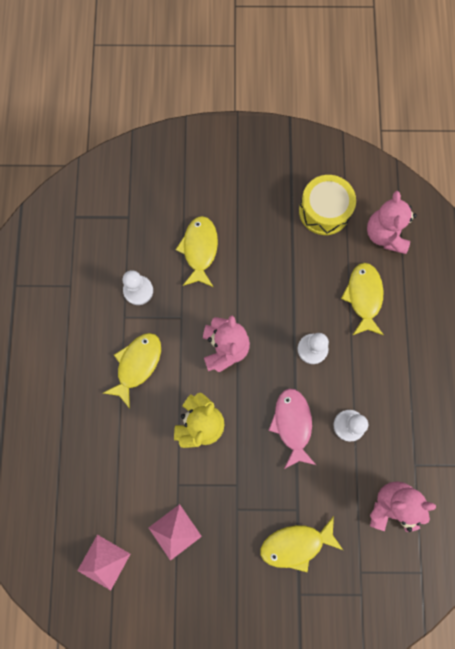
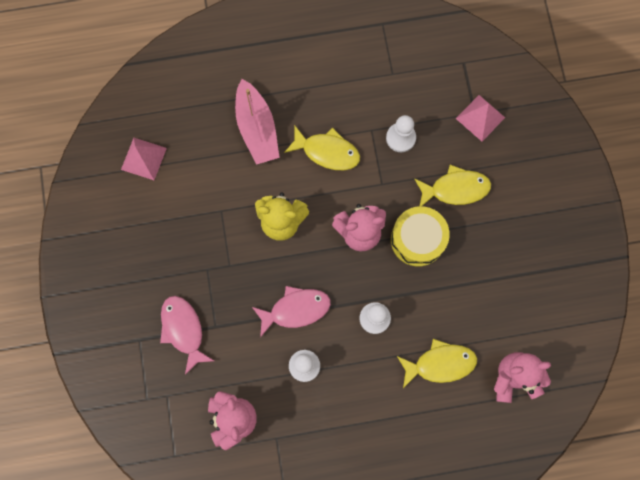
camera: 80 degrees right, 0 degrees up
pink pyramid [149,504,202,561] -> pink pyramid moved to [456,95,505,141]
yellow fish [260,516,343,572] -> pink fish [160,296,214,375]
yellow drum [299,175,356,235] -> yellow drum moved to [391,206,450,267]
none -> pink boat [235,79,280,165]

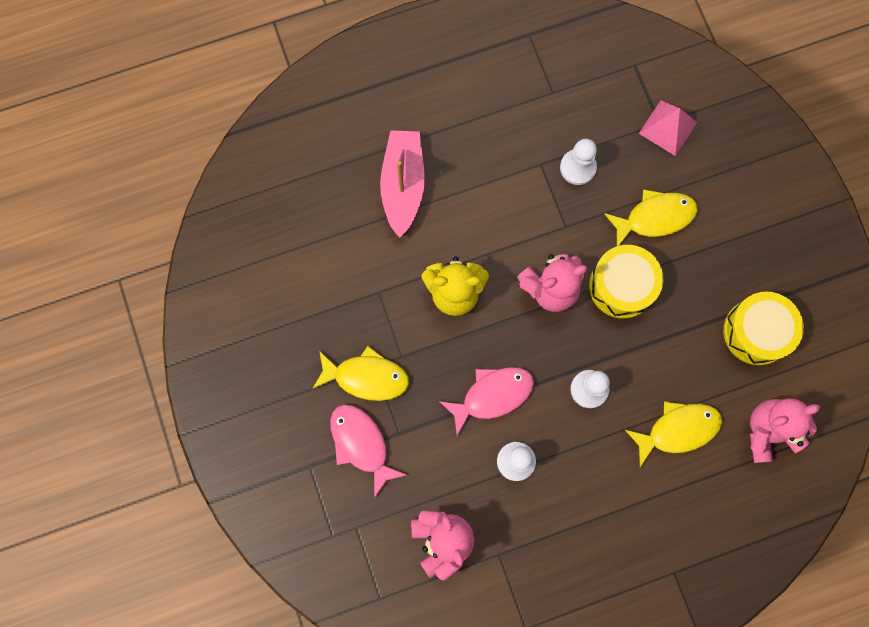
camera: 10 degrees left, 0 degrees up
pink pyramid [121,138,167,180] -> none
pink boat [235,79,280,165] -> pink boat turned 150 degrees counterclockwise [380,130,425,238]
yellow fish [284,125,360,170] -> yellow fish moved to [312,346,409,401]
none -> yellow drum [723,292,804,365]

